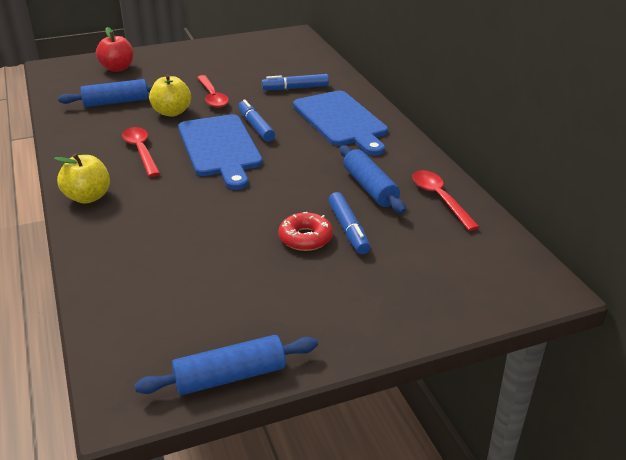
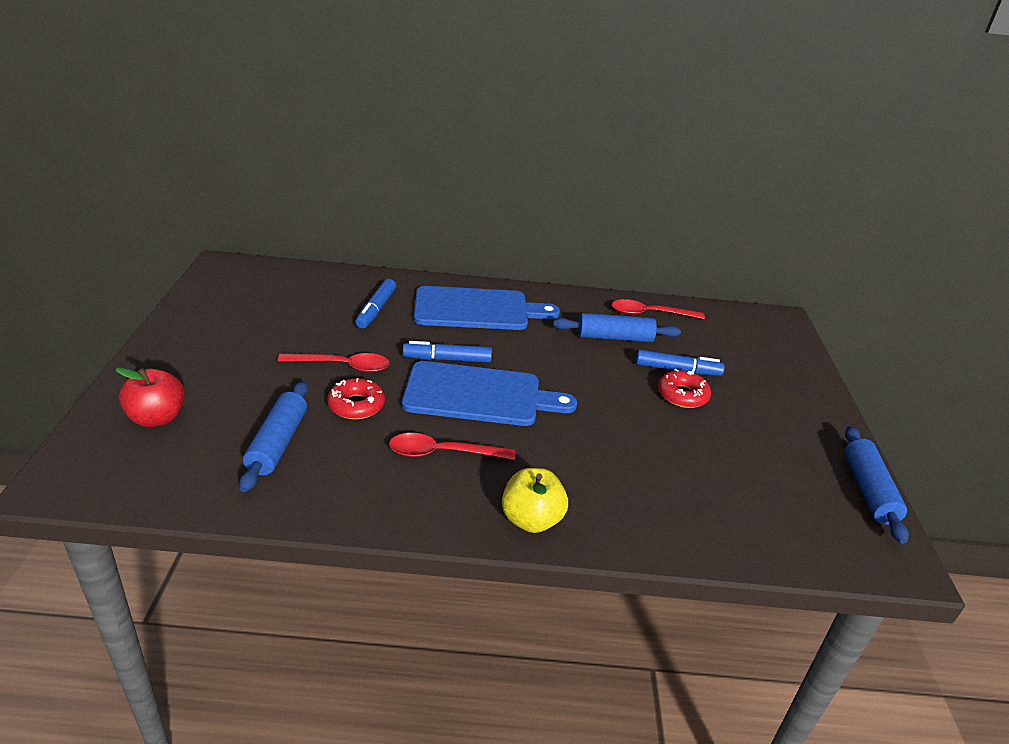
camera: 70 degrees left, 0 degrees up
yellow apple [149,74,191,117] -> red donut [327,378,385,420]

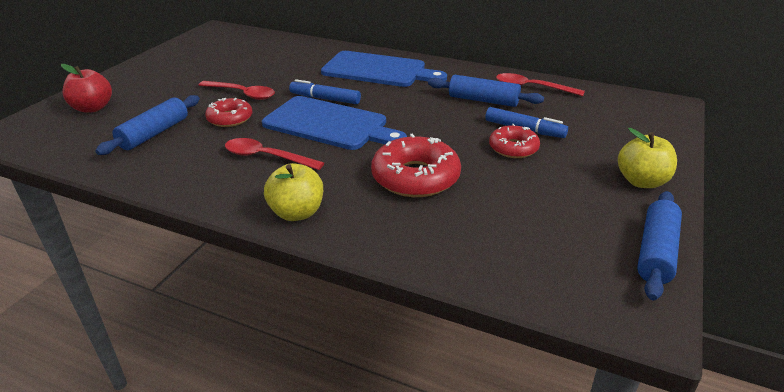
camera: 25 degrees right, 0 degrees up
blue marker [355,279,396,328] -> none
none -> red donut [371,133,461,197]
none -> yellow apple [618,128,677,188]

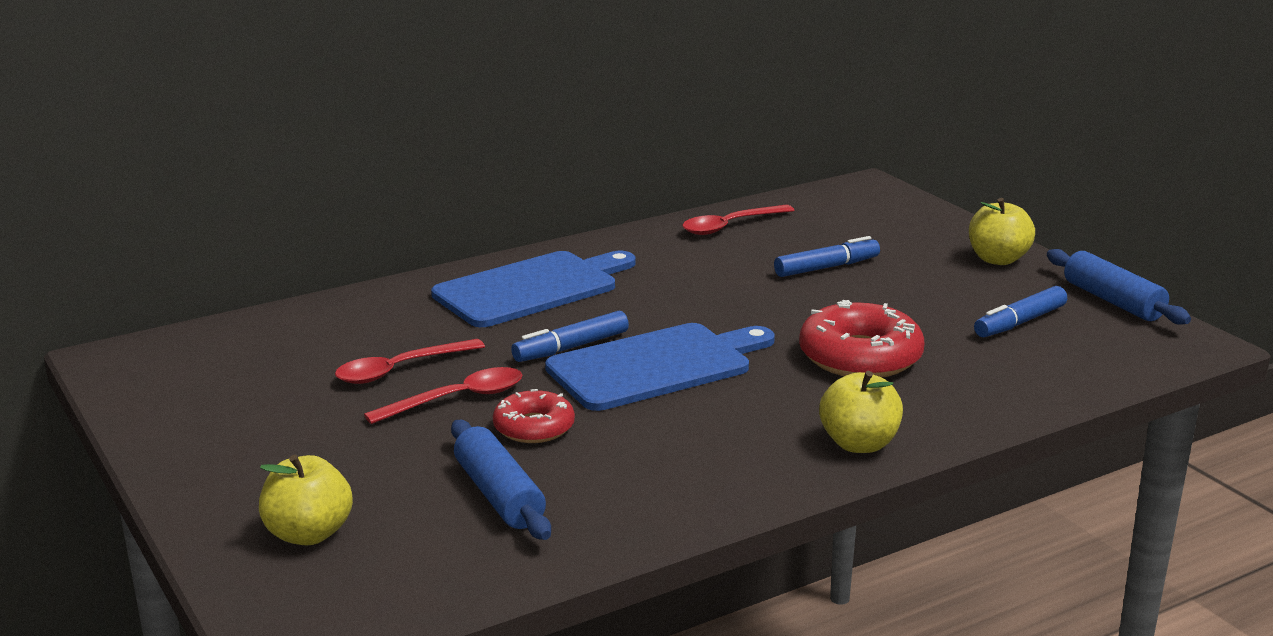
camera: 55 degrees left, 10 degrees down
red apple [61,64,112,113] -> yellow apple [259,455,353,545]
red spoon [225,138,324,170] -> red spoon moved to [335,339,485,384]
blue rolling pin [428,75,544,107] -> none
red donut [489,124,540,158] -> none
none -> blue marker [974,286,1067,337]

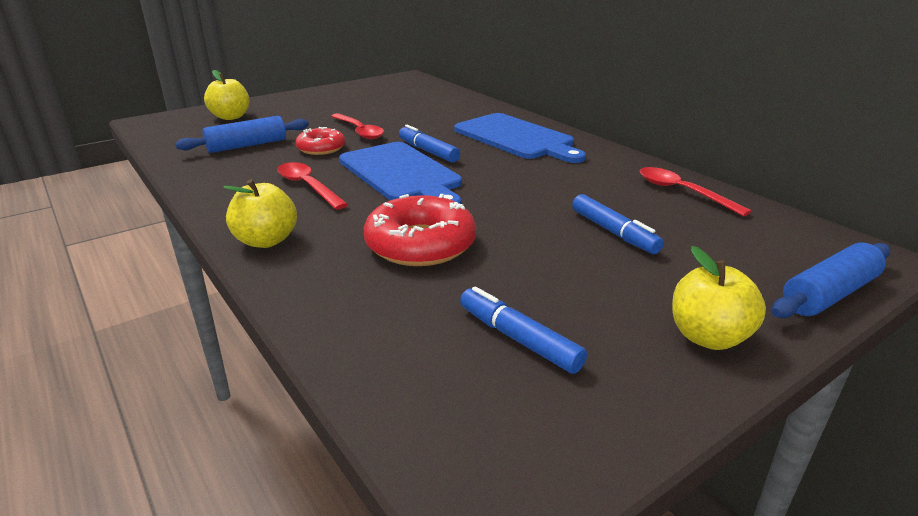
camera: 85 degrees right, 5 degrees up
red spoon [335,339,485,384] -> red spoon moved to [277,162,348,210]
blue rolling pin [1047,249,1191,324] -> blue rolling pin moved to [771,243,891,318]

